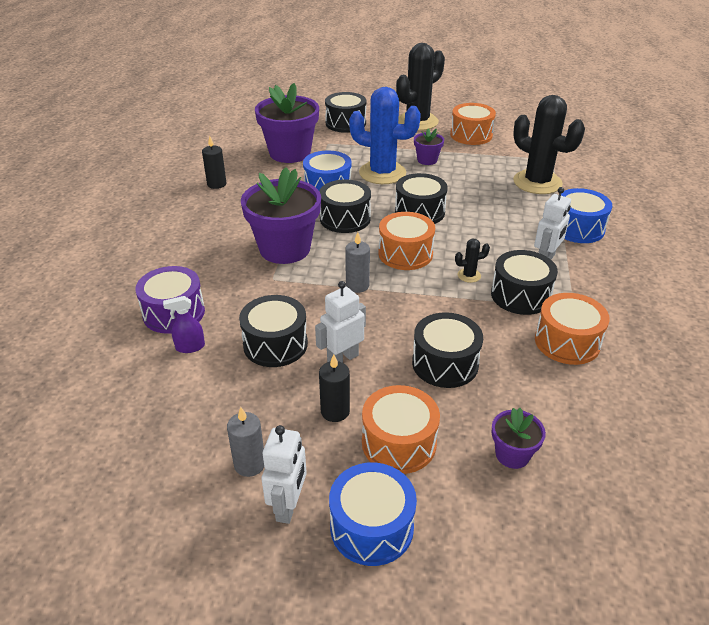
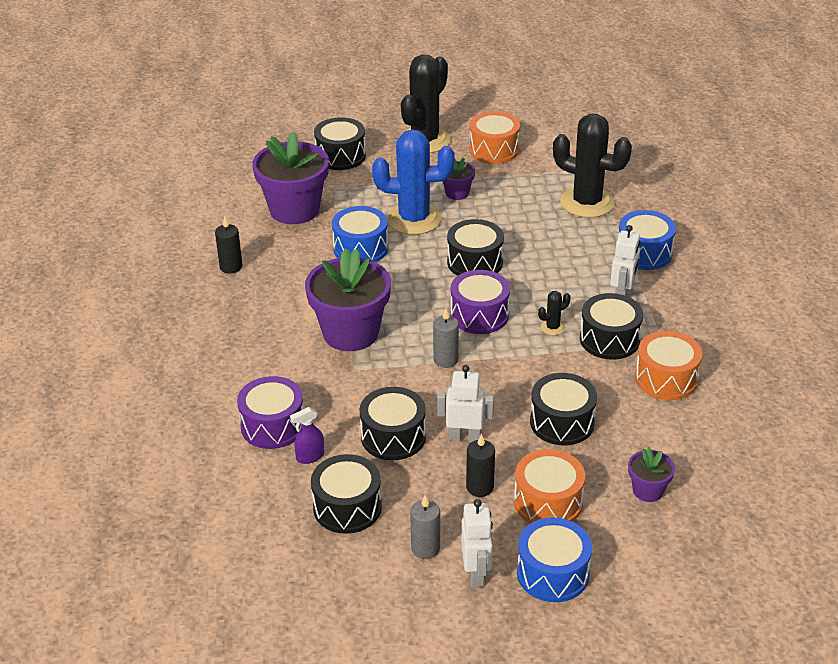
camera: 15 degrees left, 0 degrees up
white robot [315,281,366,363] -> white robot turned 60 degrees clockwise [437,365,494,442]
black drum [319,180,371,233] -> black drum moved to [311,454,382,534]
orange drum [378,212,435,270] -> purple drum [450,270,510,334]

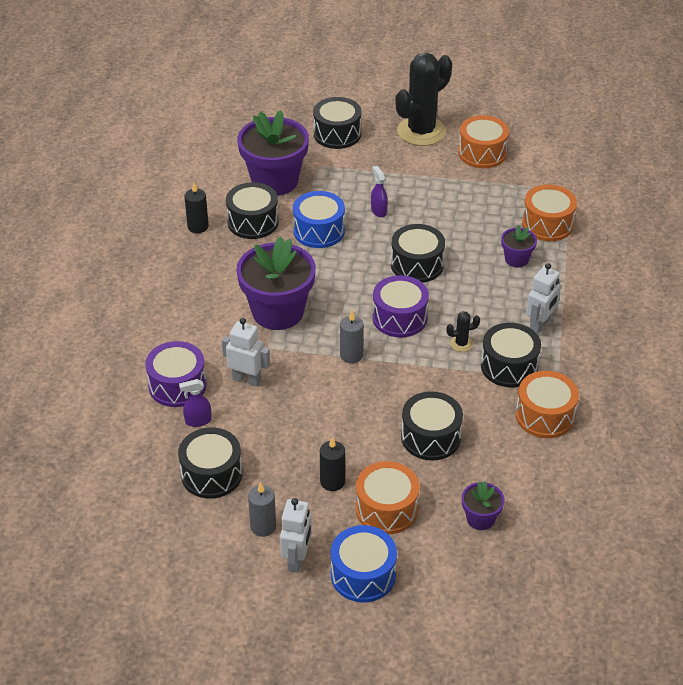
camera: 15 degrees right, 5 degrees up
black drum [360,387,426,460] -> black drum moved to [226,182,279,239]
blue cactus [372,130,455,235] -> purple spray bottle [371,166,388,217]
white robot [437,365,494,442] -> white robot moved to [222,318,270,387]
purple flower pot [443,158,475,200] -> purple flower pot moved to [501,225,537,267]
black cactus [553,114,632,218] -> orange drum [522,185,577,241]
blue drum [618,210,676,270] -> none

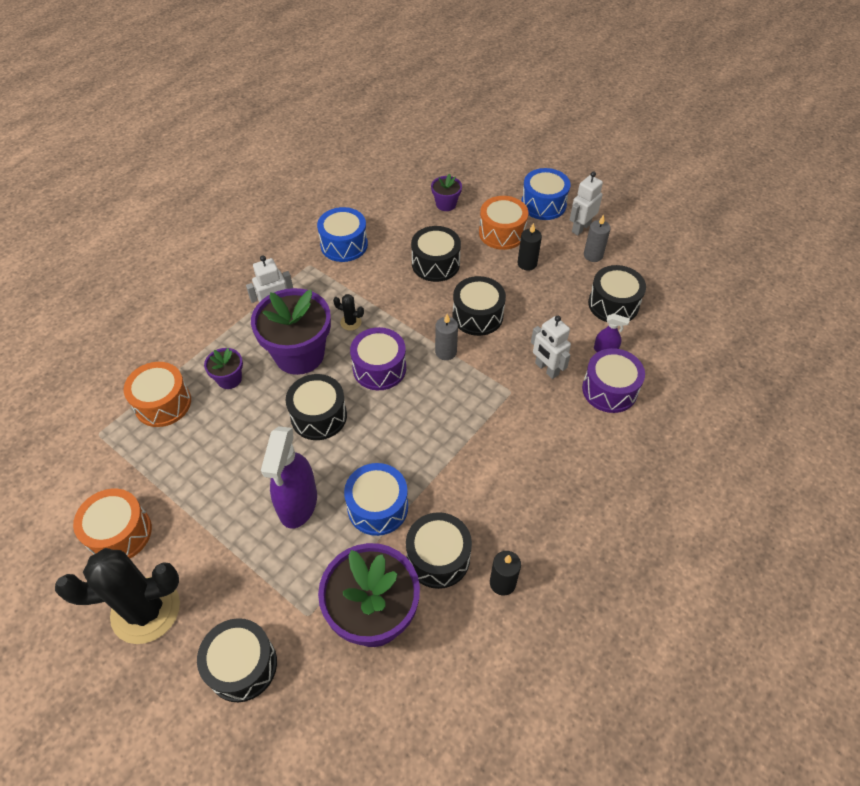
camera: 150 degrees left, 10 degrees up
purple flower pot [236,236,316,330] -> purple flower pot moved to [251,288,331,375]
purple spray bottle [371,166,388,217] -> purple spray bottle [261,426,317,529], size x2.11
black drum [481,323,541,387] -> black drum moved to [452,276,506,336]
orange drum [516,371,579,438] -> blue drum [317,207,368,262]

